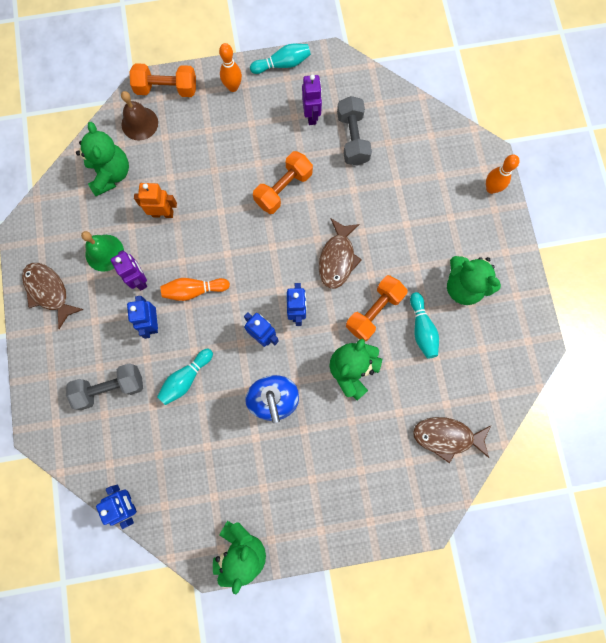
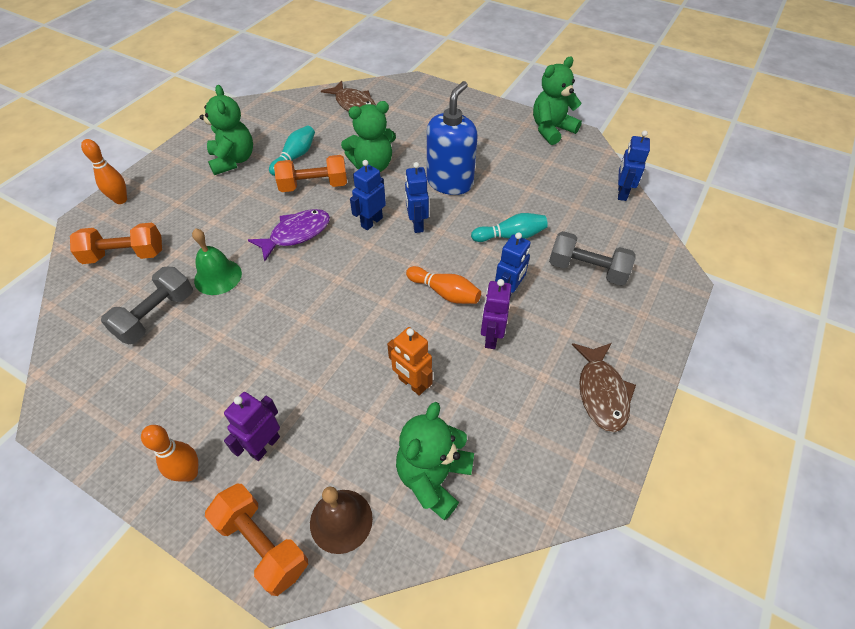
camera: 140 degrees left, 25 degrees down
green bell [81,231,124,272] -> green bell moved to [192,228,242,295]
turquoise bowling pin [250,44,311,74] -> none
orange dumbbell [253,151,313,214] -> orange dumbbell moved to [70,223,162,264]
purple robot [302,75,322,125] -> purple robot moved to [224,392,280,461]
brown fish [319,219,362,289] -> purple fish [248,209,330,261]

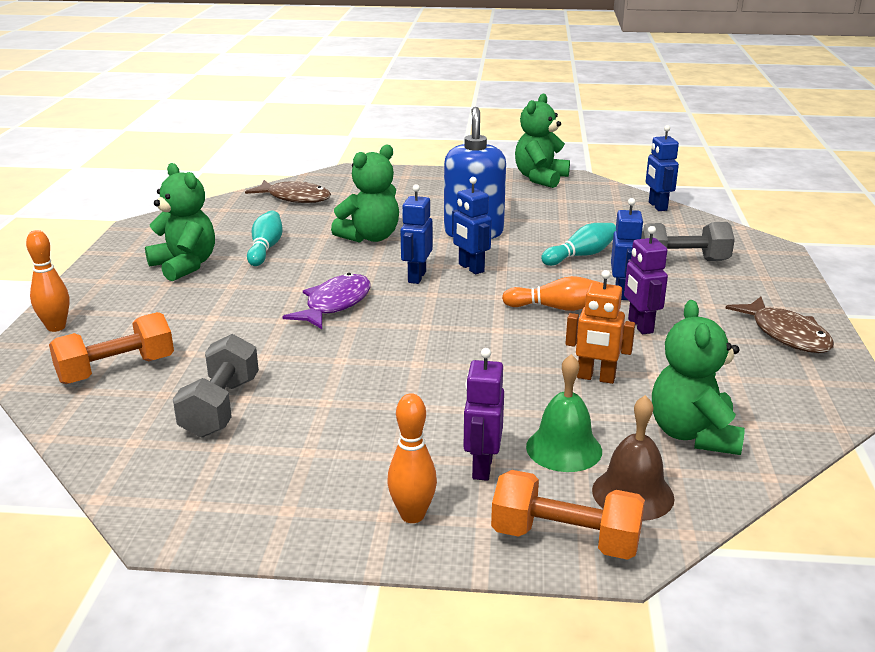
camera: 25 degrees left, 25 degrees down
green bell [192,228,242,295] -> green bell moved to [526,354,602,472]
orange dumbbell [274,155,347,192] -> none

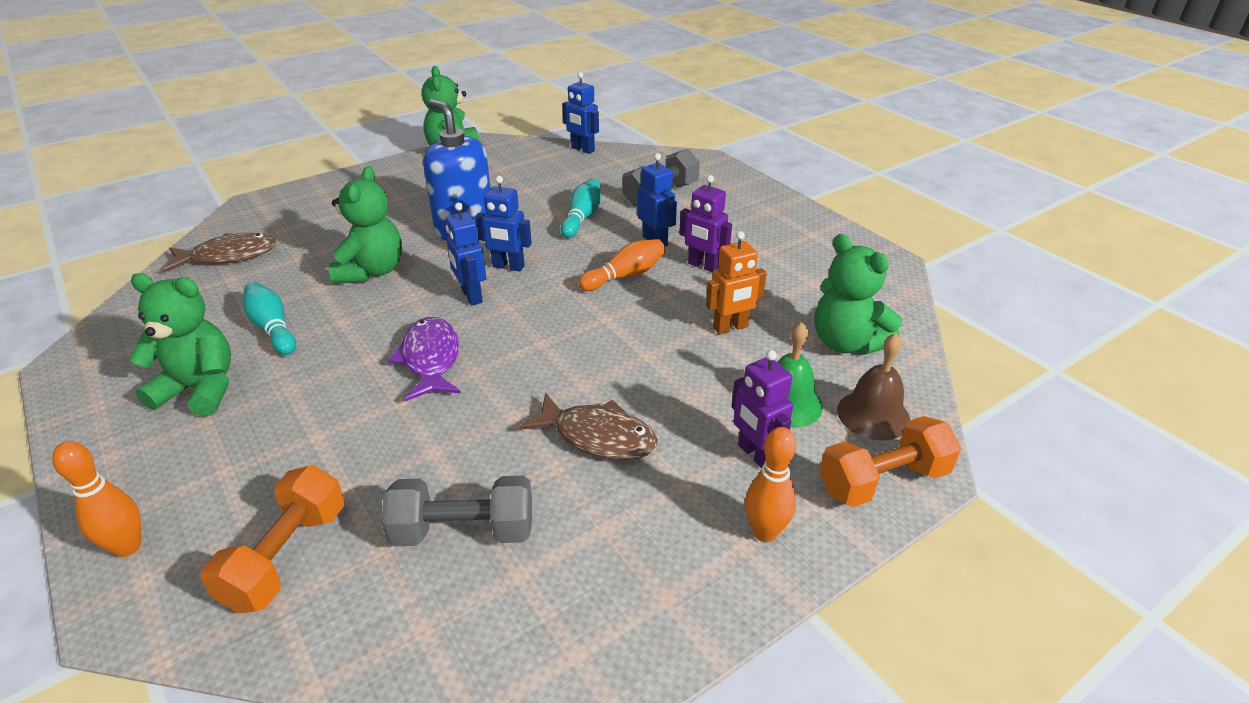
camera: 40 degrees left, 10 degrees up
grey dumbbell [173,334,259,438] -> grey dumbbell turned 60 degrees counterclockwise [382,475,532,547]
brown fish [725,297,834,353] -> brown fish moved to [518,392,658,460]

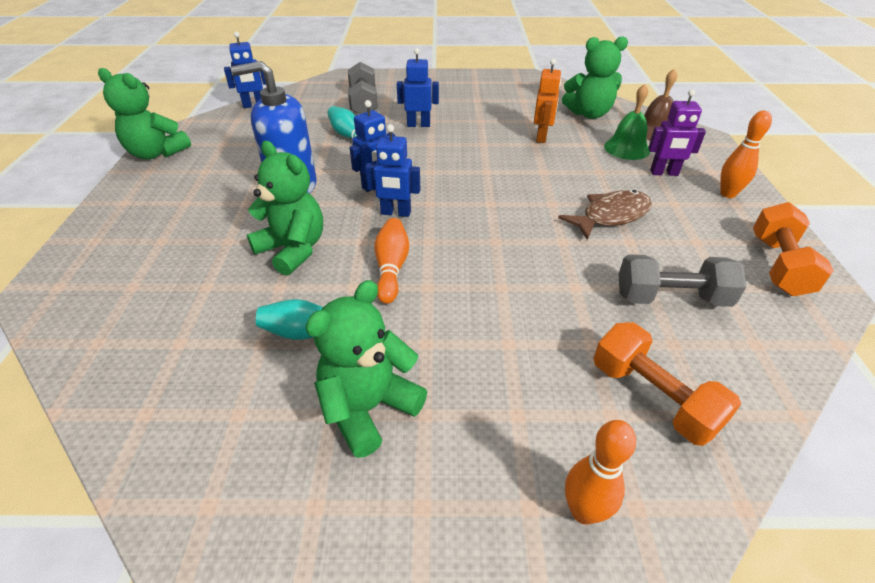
camera: 55 degrees left, 5 degrees up
brown fish [164,233,277,272] -> none
grey dumbbell [382,475,532,547] -> grey dumbbell turned 60 degrees clockwise [619,254,746,307]
purple fish [388,317,461,401] -> none
orange bowling pin [578,239,665,291] -> orange bowling pin moved to [374,218,409,304]
purple robot [679,175,732,273] -> none
orange dumbbell [819,416,961,507] -> orange dumbbell moved to [753,202,834,296]

